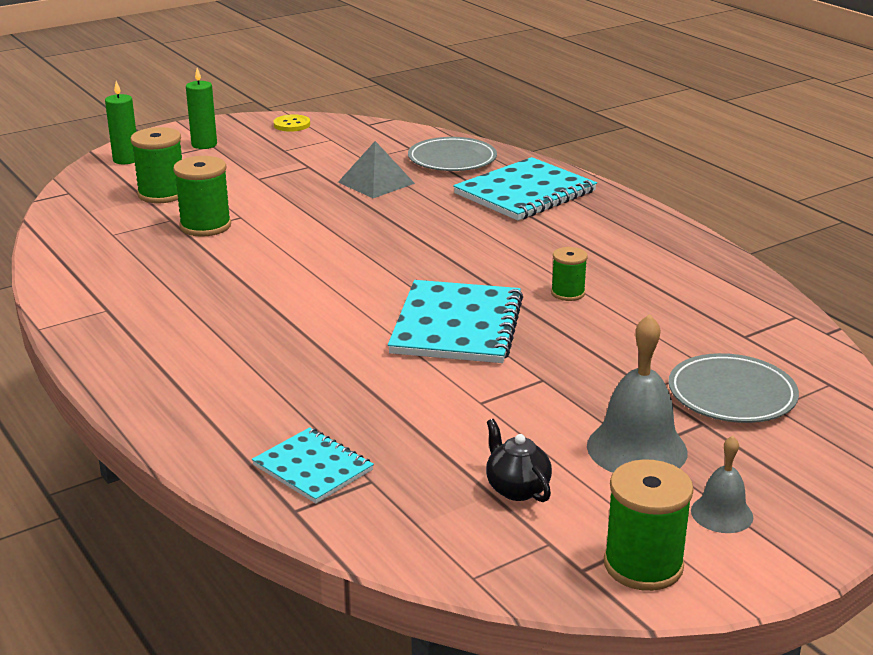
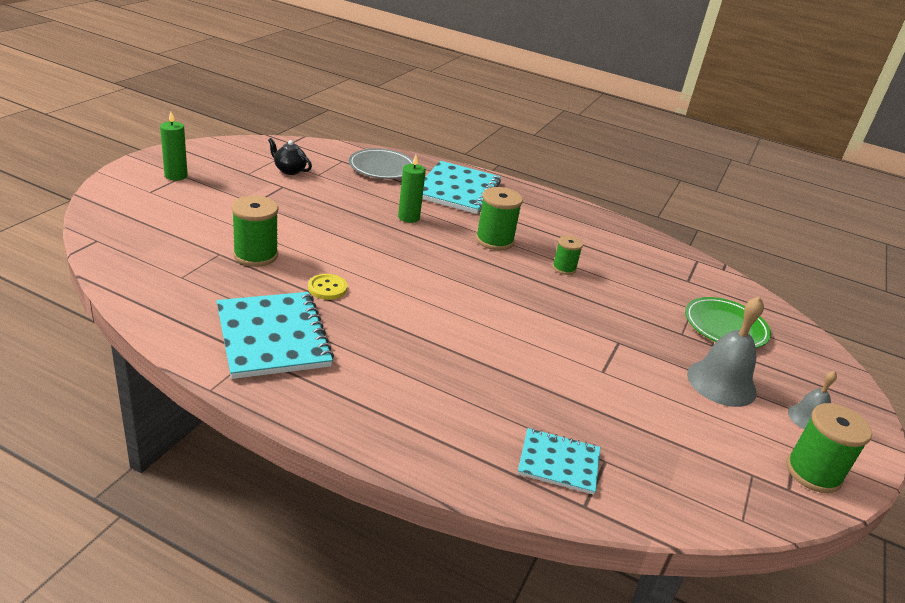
camera: 35 degrees left, 5 degrees up
green candle [105,81,136,164] -> green candle moved to [398,155,426,223]
green spool [130,127,182,204] -> green spool moved to [476,187,523,251]
yellow button [274,114,310,132] -> yellow button moved to [308,274,347,300]
grey pyramid [338,141,415,198] -> none
turquoise notebook [388,280,523,363] -> turquoise notebook moved to [217,292,334,379]
black teapot [486,419,552,502] -> black teapot moved to [268,138,312,175]
grey plate [668,353,799,423] -> green plate [685,297,771,348]

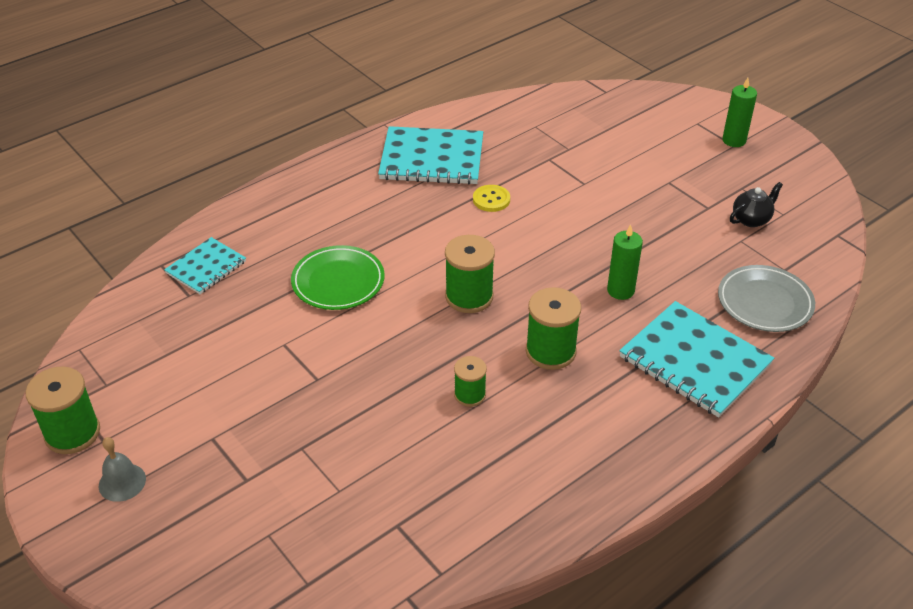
camera: 120 degrees right, 10 degrees up
green spool [231,196,278,267] -> green spool moved to [445,235,495,313]
green plate [685,297,771,348] -> green plate moved to [291,245,385,310]
grey bell [687,296,764,407] -> none

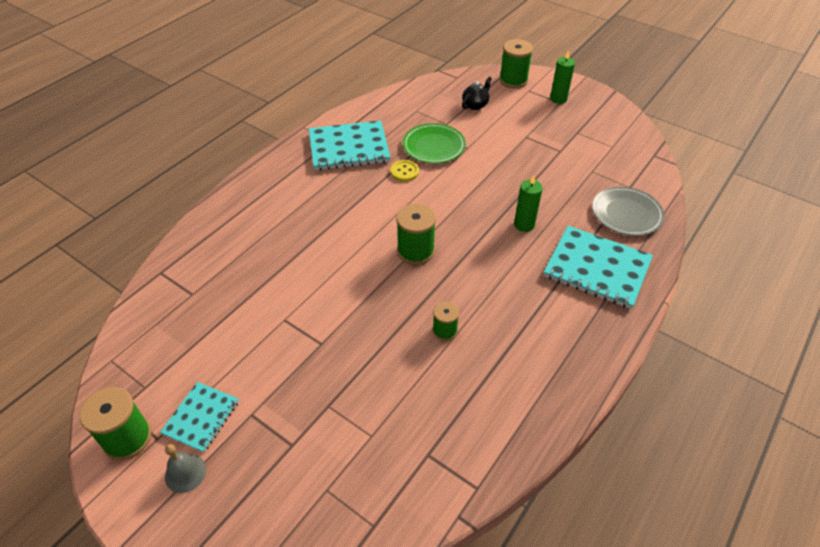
camera: 15 degrees left, 5 degrees up
turquoise notebook [164,237,246,294] -> turquoise notebook moved to [160,382,239,453]
green plate [291,245,385,310] -> green plate moved to [403,123,466,164]
green spool [526,287,581,370] -> green spool moved to [499,39,533,88]
black teapot [730,182,783,227] -> black teapot moved to [462,77,492,110]

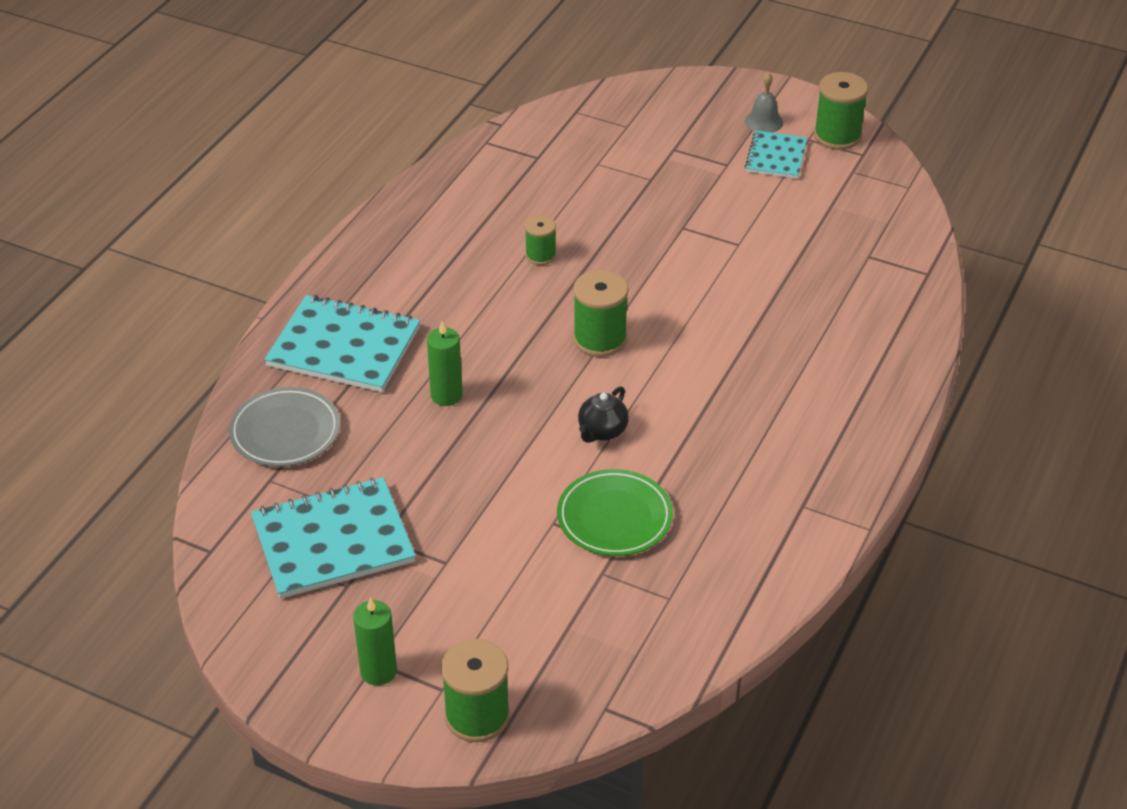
camera: 170 degrees right, 5 degrees down
turquoise notebook [309,120,391,171] -> turquoise notebook moved to [251,477,416,599]
yellow button [390,160,419,182] -> none
black teapot [462,77,492,110] -> black teapot moved to [578,386,629,443]

